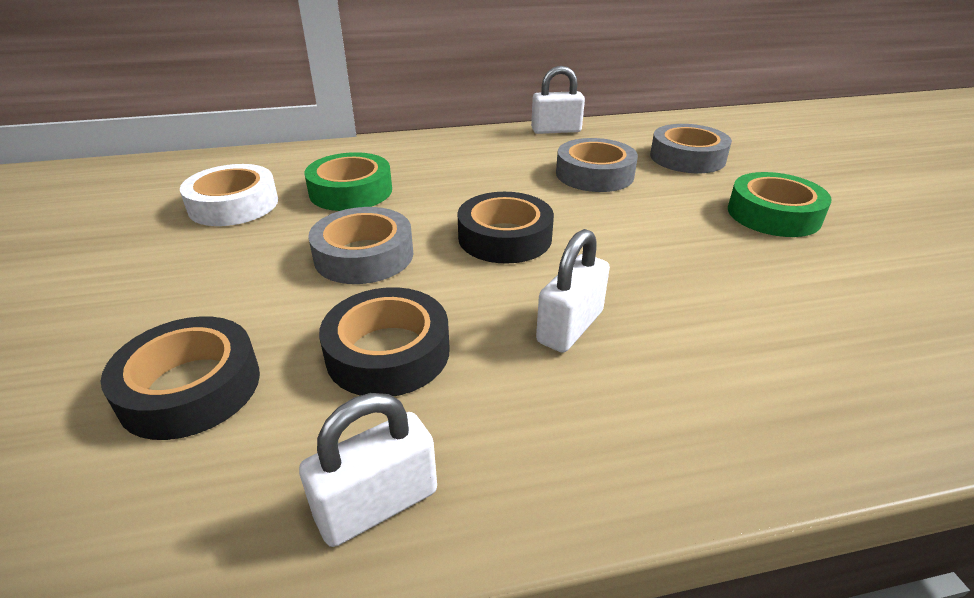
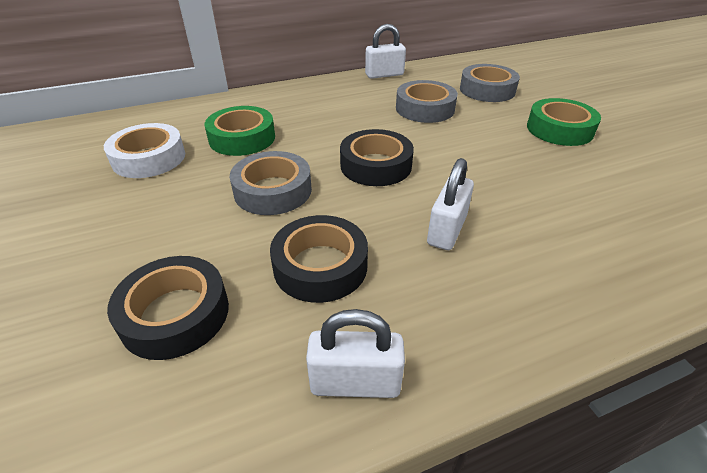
camera: 10 degrees left, 5 degrees up
white padlock [299,393,437,547] -> white padlock turned 45 degrees clockwise [306,309,405,398]

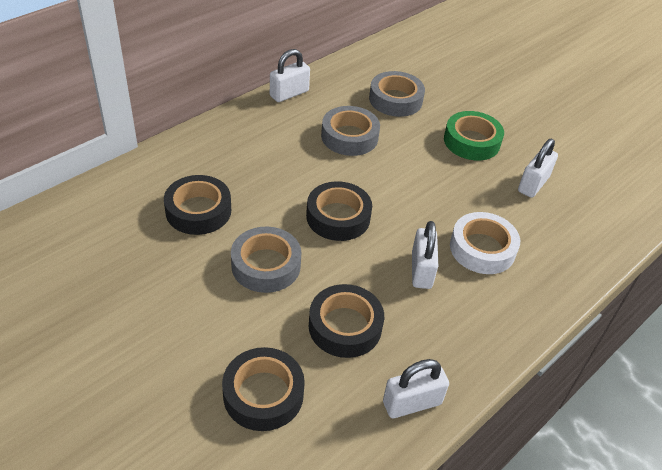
camera: 25 degrees left, 5 degrees up
white tape [104,123,185,178] -> white tape moved to [450,212,520,274]
green tape [204,106,275,156] -> black tape [164,175,231,235]
none -> white padlock [518,139,558,198]

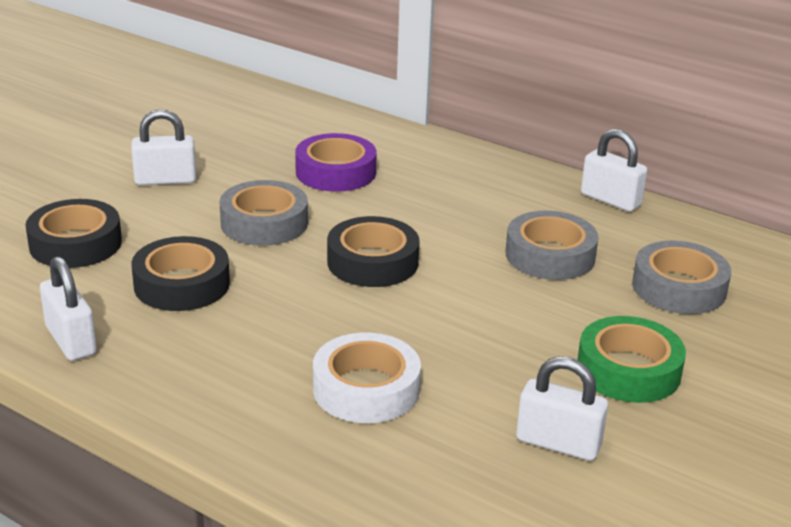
camera: 80 degrees right, 15 degrees down
black tape [164,175,231,235] -> purple tape [295,133,376,192]
white padlock [412,221,438,289] -> white padlock moved to [131,109,196,185]

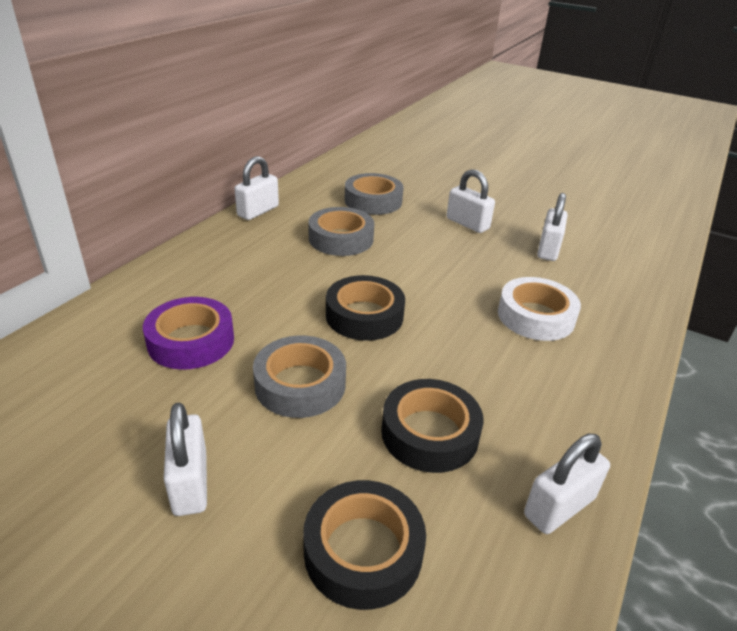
camera: 95 degrees left, 5 degrees up
green tape [577,316,686,403] -> white padlock [447,169,495,233]

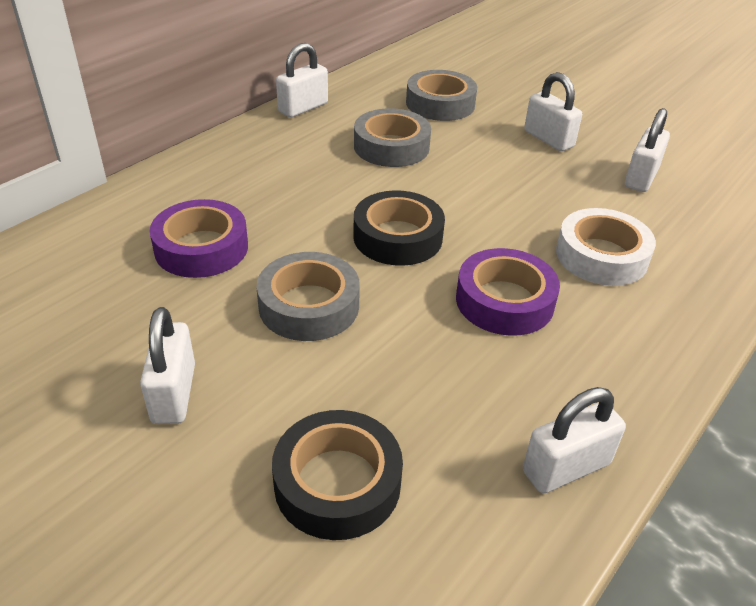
camera: 10 degrees right, 5 degrees up
black tape [381,379,484,473] -> none
none -> purple tape [456,248,560,336]

